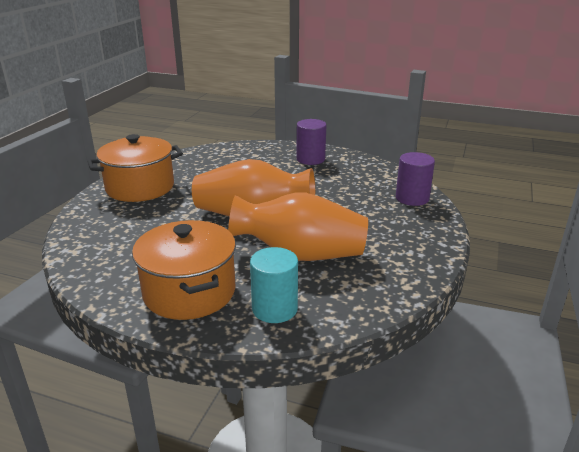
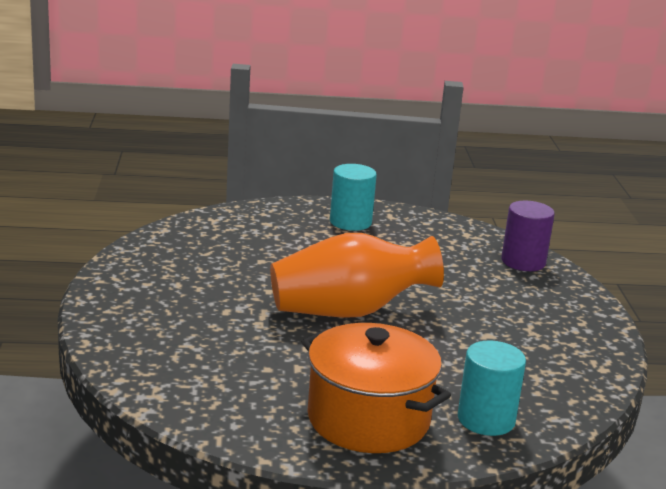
camera: 25 degrees left, 5 degrees down
orange pot [87,134,183,202] -> none
orange vase [228,193,368,261] -> none
purple cylinder [296,119,326,165] -> turquoise cylinder [330,164,377,231]

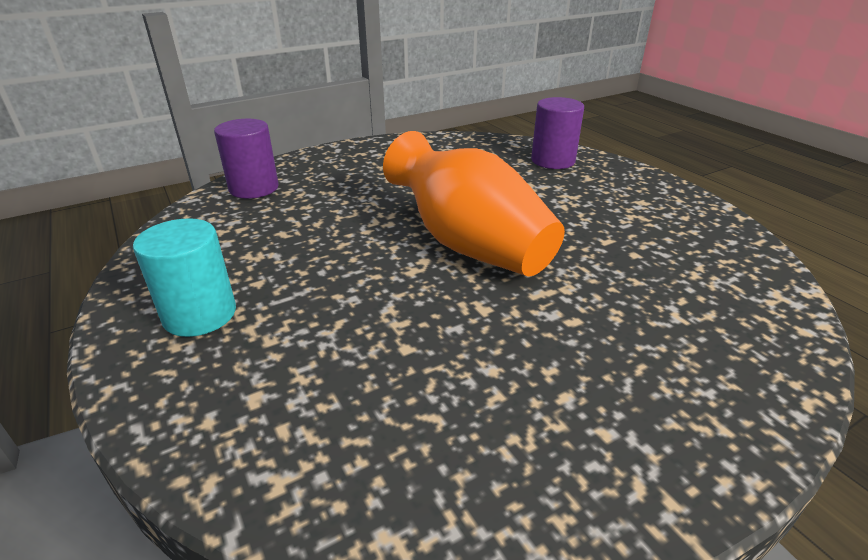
camera: 115 degrees left, 10 degrees up
orange pot [302,323,451,453] -> none
turquoise cylinder [458,341,526,436] -> purple cylinder [531,97,584,169]

